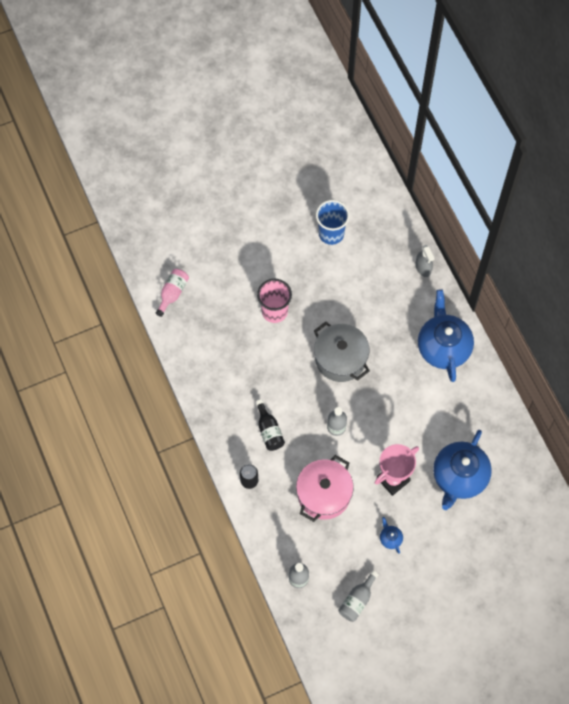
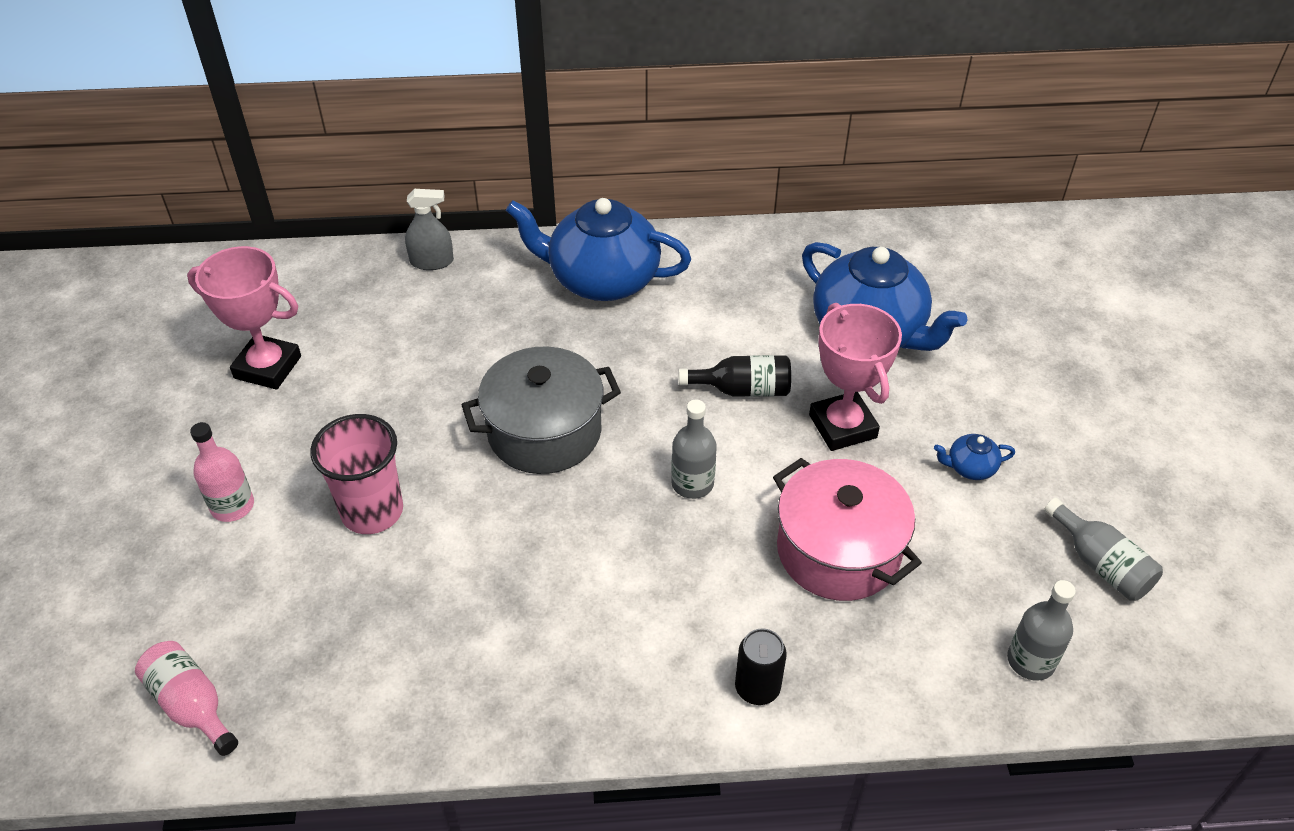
camera: 70 degrees left, 20 degrees down
black bottle [255,399,285,451] -> black bottle moved to [679,355,791,397]
blue cup [316,200,350,245] -> pink trophy [187,246,301,390]
none -> pink bottle [190,422,254,522]

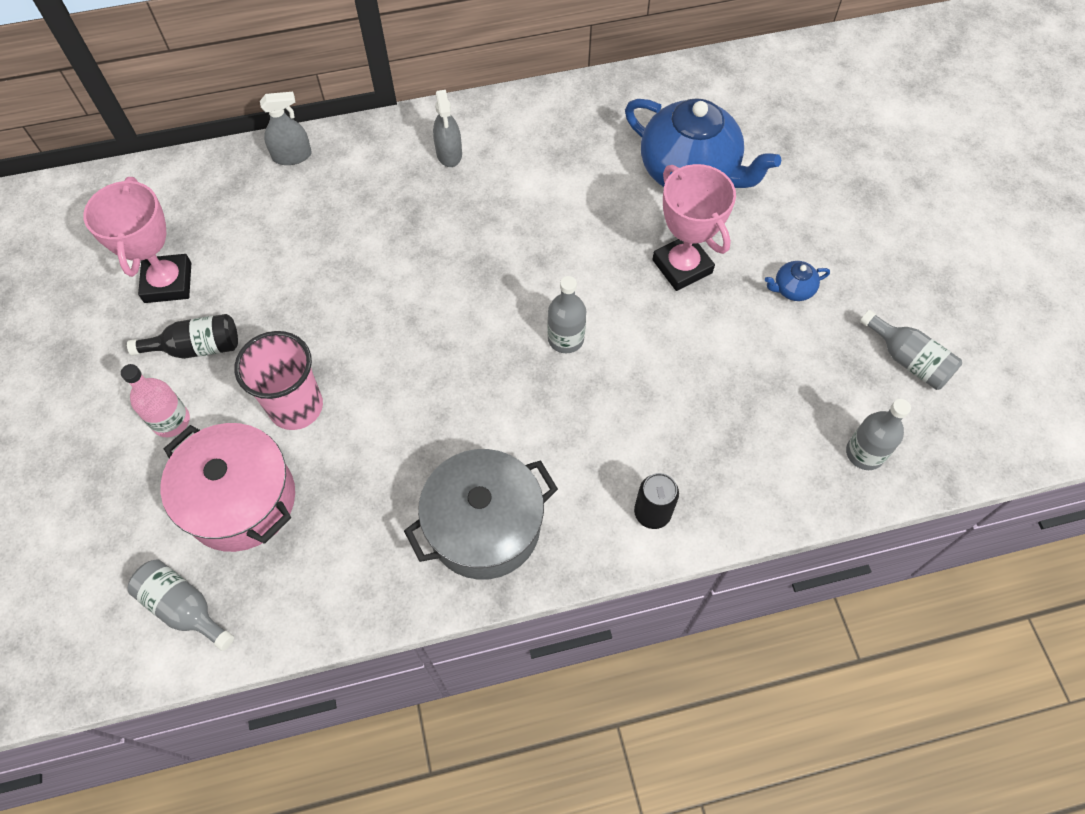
camera: 10 degrees left, 15 degrees up
pink bottle [135,641,238,756] -> grey bottle [128,559,234,651]
pink trophy [187,246,301,390] -> pink trophy turned 75 degrees clockwise [83,177,191,303]
grey pot [461,346,621,474] -> grey pot moved to [404,449,558,580]
blue teapot [506,198,691,301] -> grey spray bottle [433,90,462,167]
black bottle [679,355,791,397] -> black bottle moved to [127,314,238,359]
pink pot [773,458,922,601] -> pink pot moved to [161,423,295,552]

